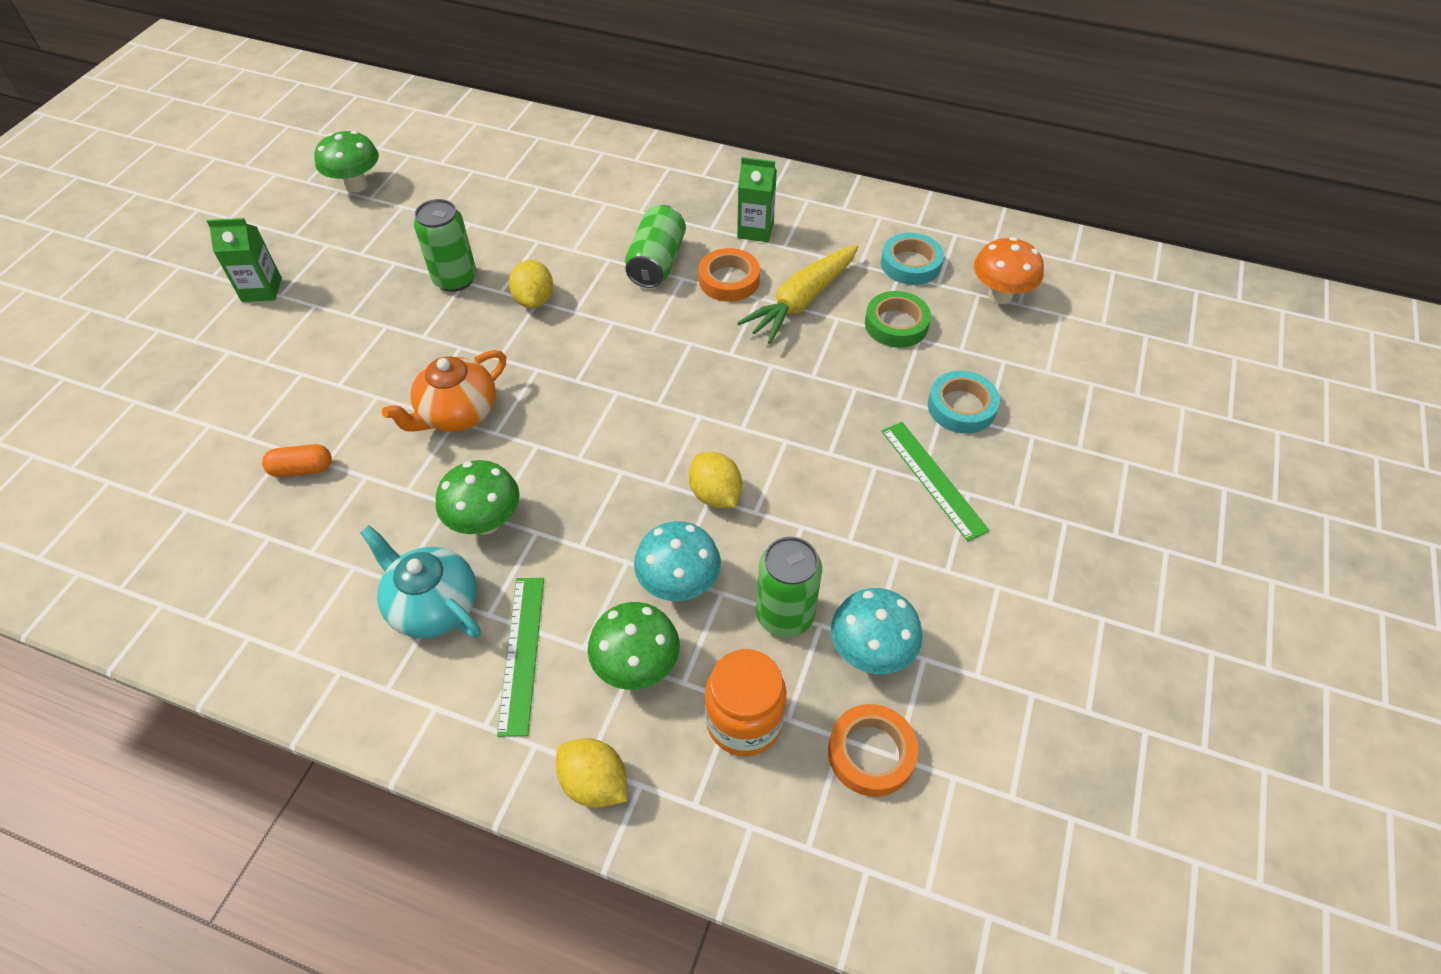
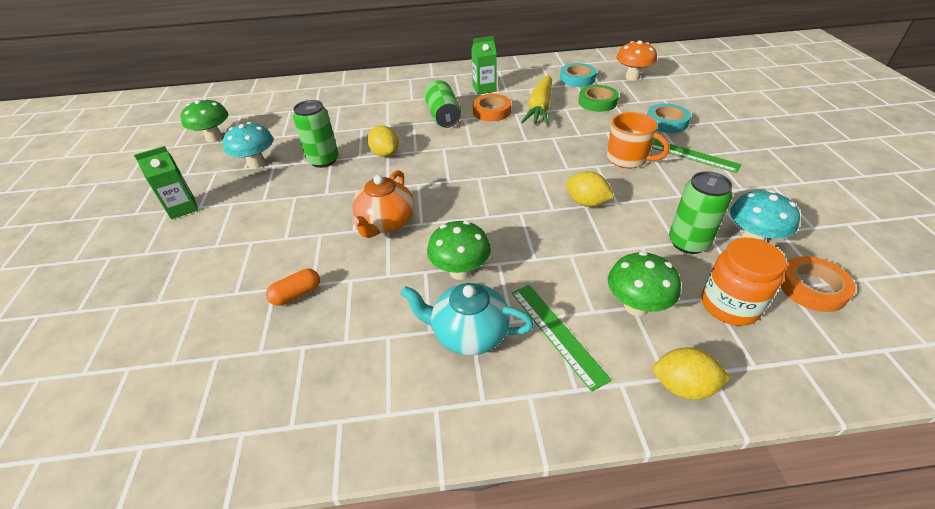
camera: 25 degrees left, 10 degrees down
turquoise mushroom [634,521,721,601] -> turquoise mushroom moved to [223,122,273,169]
none -> orange mug [607,112,669,168]

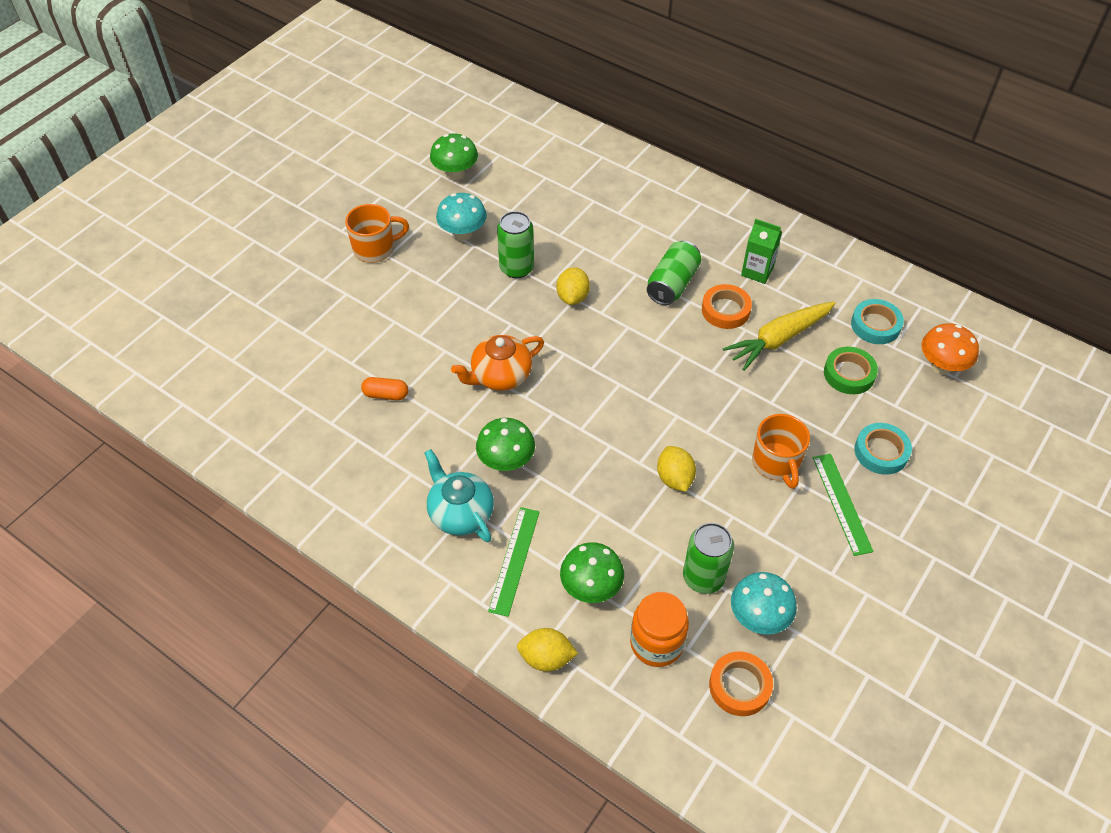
camera: 40 degrees right, 10 degrees up
green carton [134,146,198,219] -> orange mug [345,204,409,263]
yellow lemon [653,347,731,400] -> yellow lemon turned 45 degrees counterclockwise [517,628,578,672]

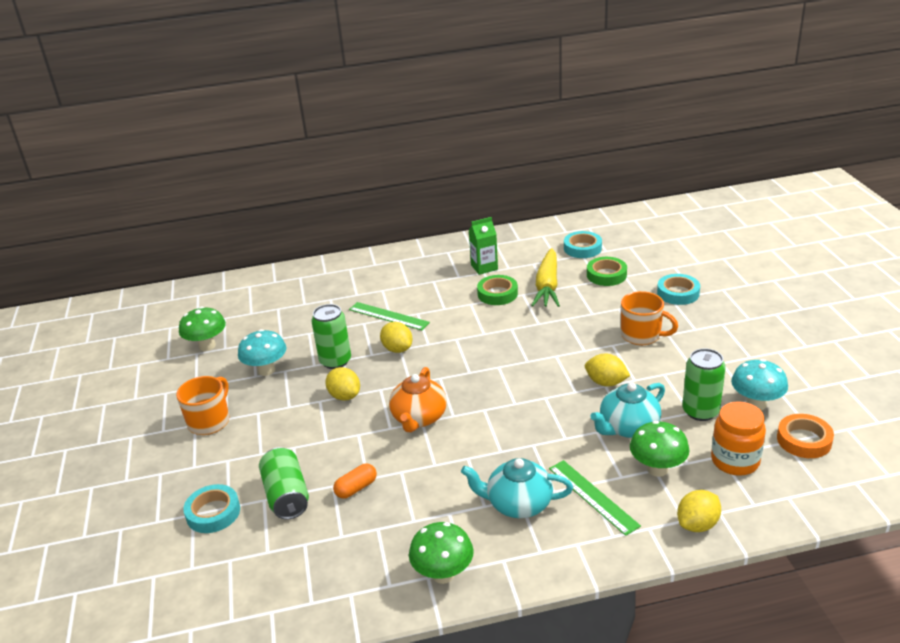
camera: 45 degrees left, 20 degrees down
green mushroom [476,418,535,471] -> green mushroom moved to [409,522,474,584]
green can [647,241,701,305] -> green can moved to [259,447,309,520]
orange tape [702,284,752,329] -> green tape [477,275,518,305]
green ruler [813,454,874,556] -> green ruler moved to [349,302,430,330]
orange mushroom [922,324,979,375] -> none
none -> turquoise tape [183,484,240,533]
none -> yellow lemon [325,367,360,401]
none -> turquoise teapot [590,382,665,438]

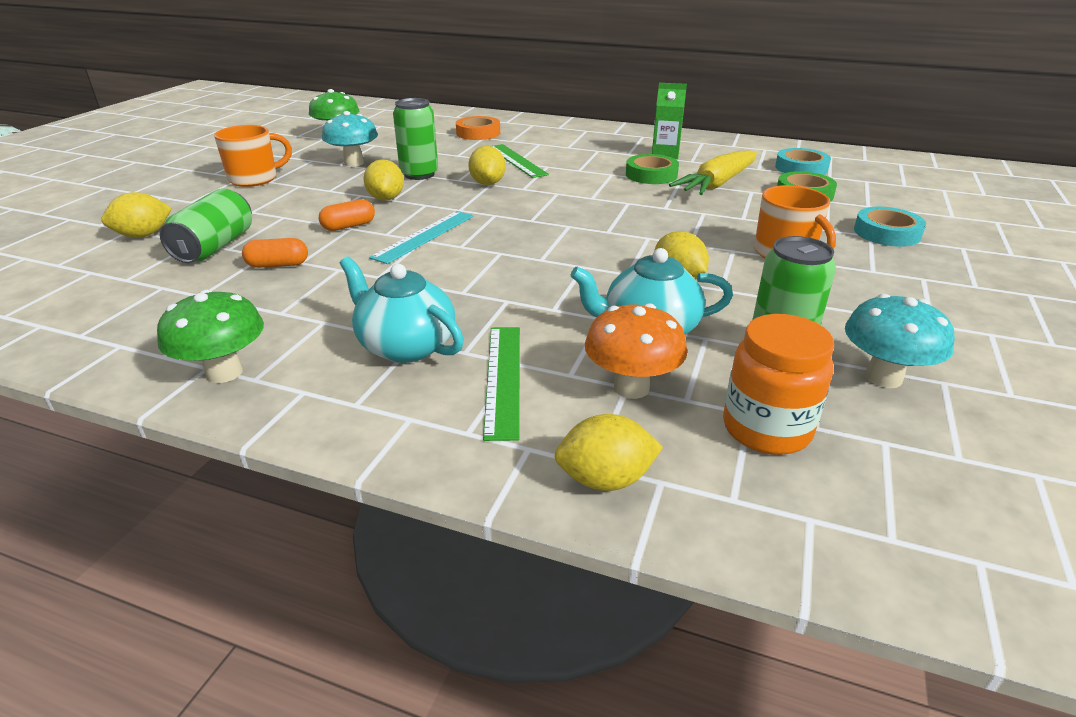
camera: 30 degrees right, 0 degrees up
turquoise tape [183,484,240,533] -> yellow lemon [101,192,172,238]
orange teapot [389,367,447,432] -> turquoise ruler [369,211,474,264]
green mushroom [630,421,690,477] -> orange mushroom [585,303,687,399]
orange tape [777,414,834,458] -> orange tape moved to [456,116,500,140]
none -> orange capsule [319,199,375,231]

